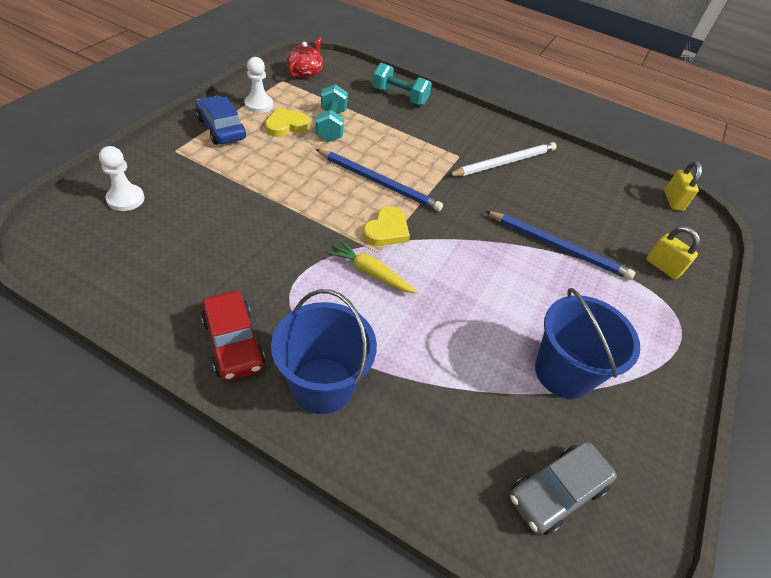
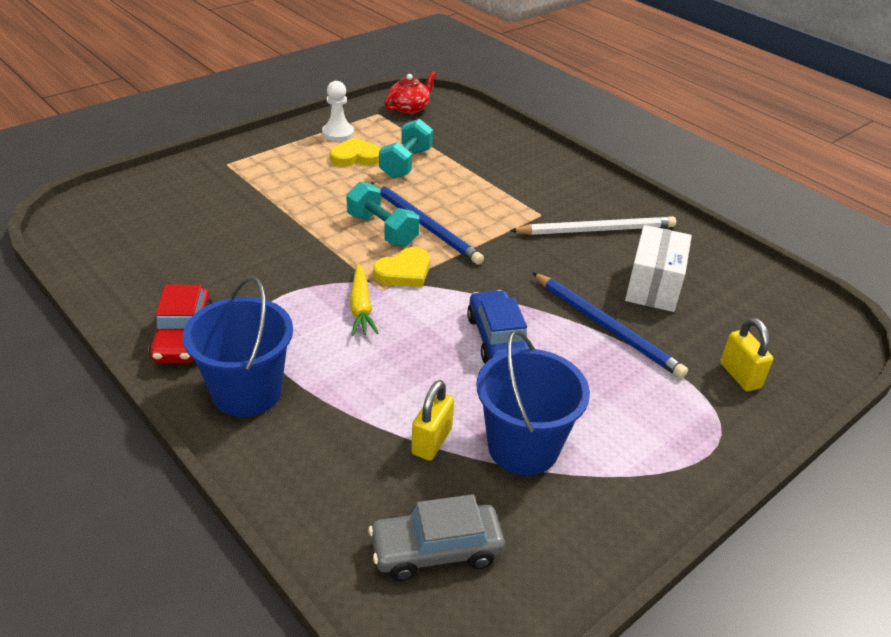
camera: 25 degrees right, 10 degrees down
white pawn [99,146,145,211] -> none
blue car [196,96,246,145] -> blue car moved to [467,290,530,363]
yellow carrot [328,240,417,294] -> yellow carrot turned 150 degrees counterclockwise [350,264,379,336]
turquoise dumbbell [372,63,432,106] -> turquoise dumbbell moved to [346,182,420,247]
yellow padlock [664,161,702,211] -> yellow padlock moved to [411,380,454,461]
none -> white box [625,225,692,312]

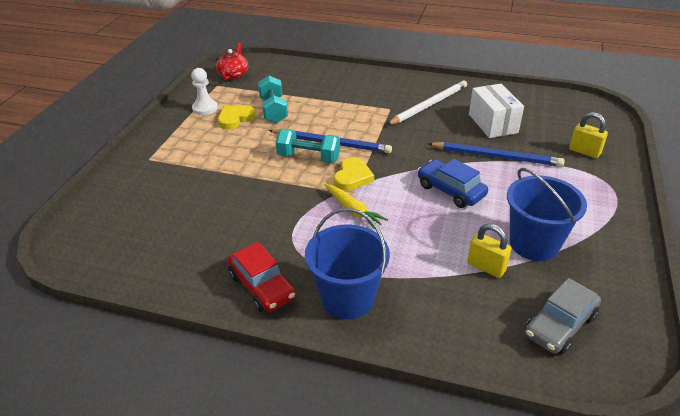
camera: 30 degrees left, 0 degrees up
yellow padlock [411,380,454,461] -> yellow padlock turned 45 degrees counterclockwise [467,224,511,278]

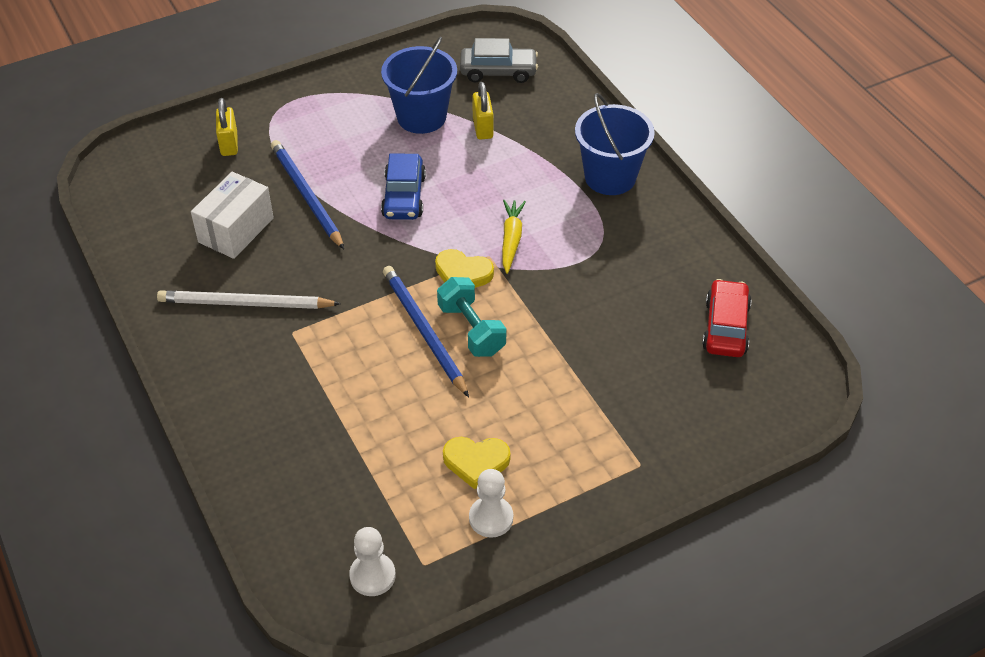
camera: 135 degrees left, 10 degrees up
red teapot [216,43,248,80] -> white pawn [349,527,396,596]
red car [227,242,296,312] -> red car moved to [702,279,752,357]
turquoise dumbbell [258,76,288,123] -> none
yellow heart [334,157,374,191] -> yellow heart turned 135 degrees counterclockwise [435,249,494,288]

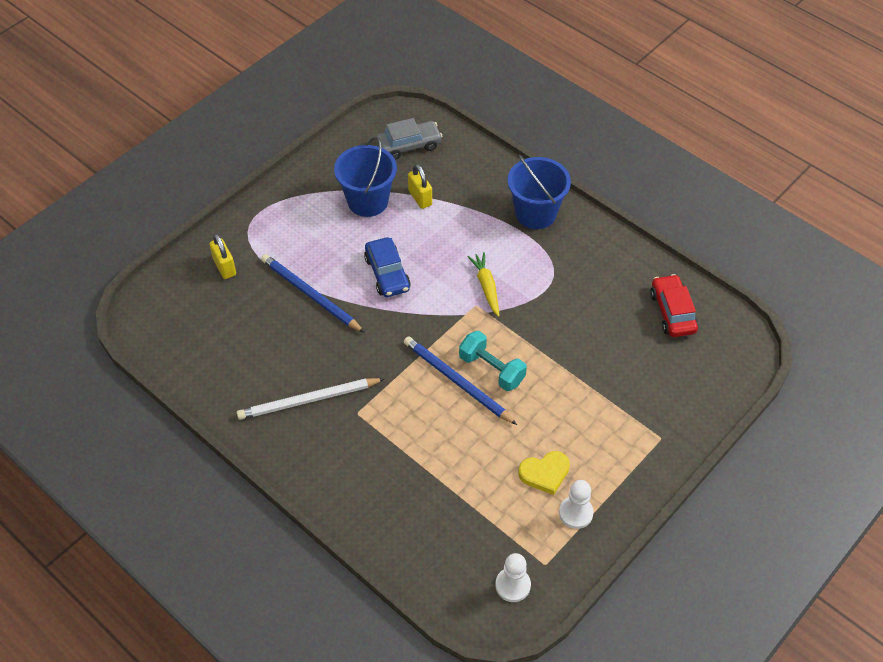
camera: 20 degrees left, 5 degrees up
white box [191,172,274,259] -> none
yellow heart [435,249,494,288] -> none

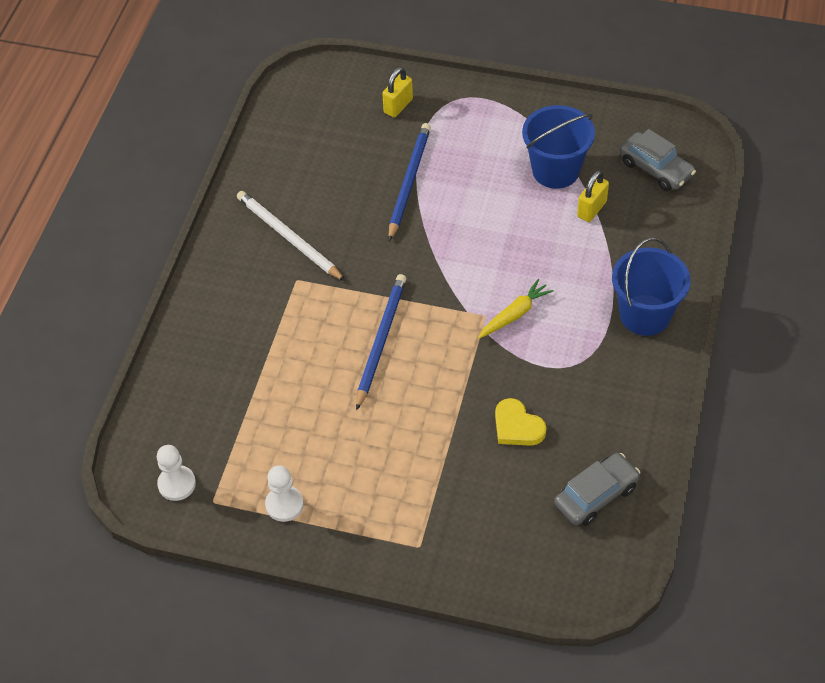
camera: 65 degrees right, 0 degrees up
blue car [364,237,411,297] -> none
turquoise dumbbell [459,330,527,391] -> none
yellow heart [518,451,570,495] -> yellow heart moved to [495,398,547,446]
red car [650,274,698,337] -> grey car [554,453,640,526]

